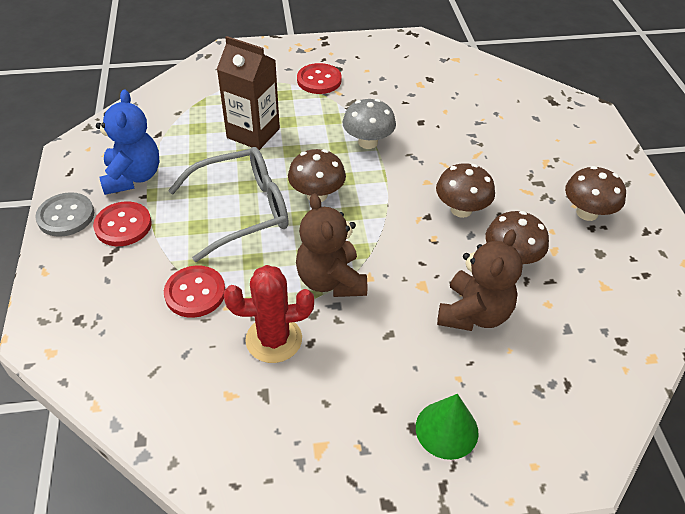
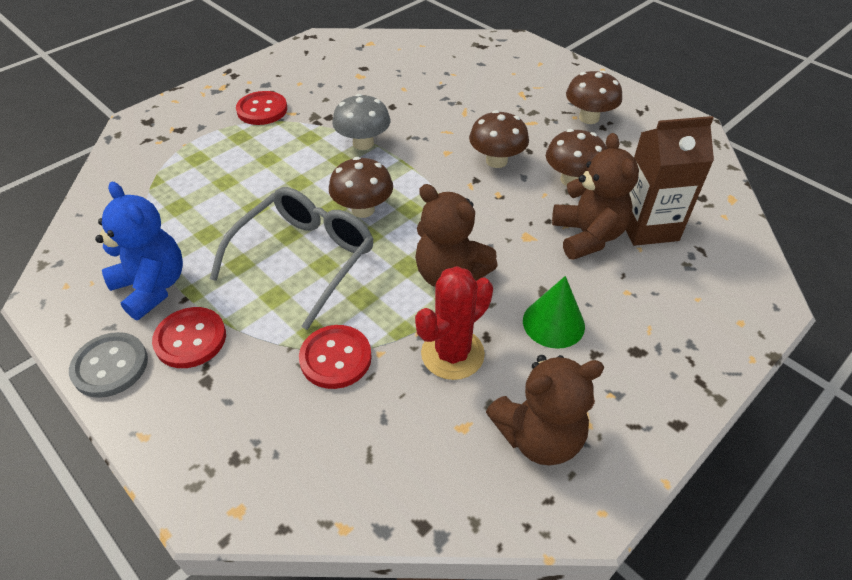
camera: 35 degrees left, 0 degrees up
brown carton [217,36,280,150] -> brown carton moved to [626,116,714,246]
green cone [416,394,479,460] -> green cone moved to [523,276,585,349]
none -> brown teddy bear [486,355,604,466]

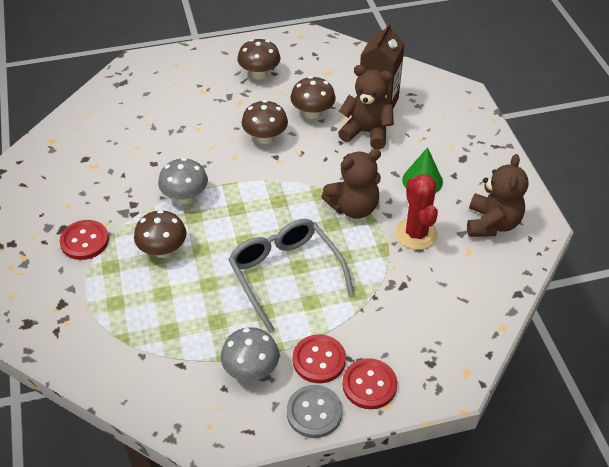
camera: 60 degrees left, 0 degrees up
blue teddy bear [95,182,183,320] -> grey mushroom [221,327,279,381]
red button [299,325,372,389] -> red button moved to [342,358,397,409]
brown mushroom [329,157,393,218] -> brown mushroom moved to [134,210,187,258]

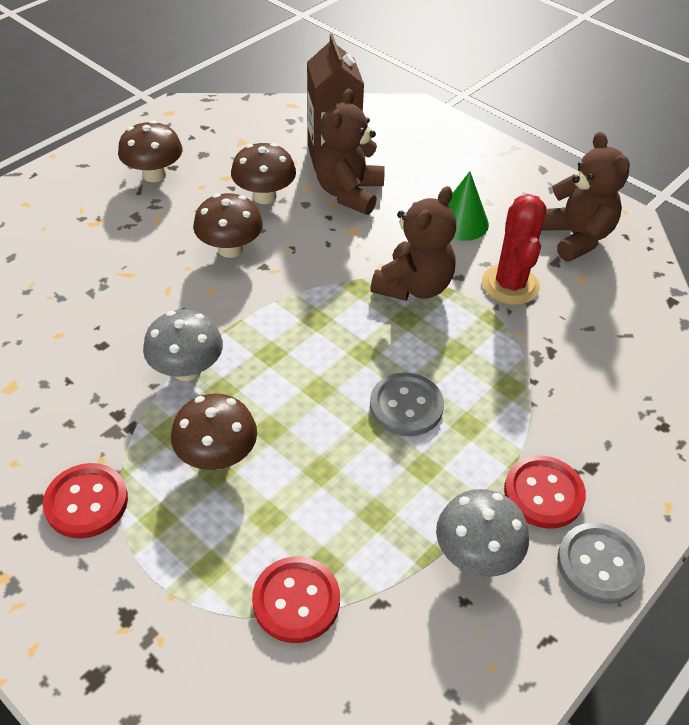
camera: 35 degrees left, 0 degrees up
grey glasses [228,219,354,332] -> grey button [370,373,444,436]
brown teddy bear [338,65,394,150] -> brown teddy bear turned 60 degrees counterclockwise [315,88,385,215]
red button [342,358,397,409] -> red button moved to [252,556,340,643]
red cactus [395,174,438,250] -> red cactus turned 45 degrees clockwise [482,194,547,305]

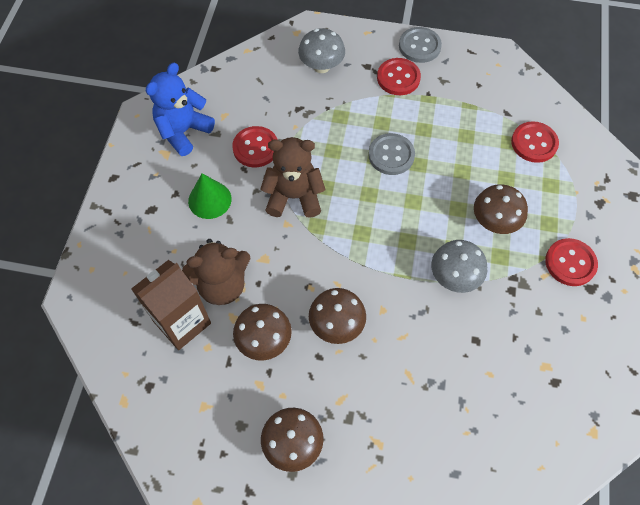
camera: 120 degrees left, 15 degrees up
grey mushroom [436,489,529,577] -> grey mushroom moved to [298,28,345,73]
red cactus [482,194,547,305] -> red button [232,126,278,167]
brown teddy bear [542,132,630,261] -> blue teddy bear [146,63,215,156]

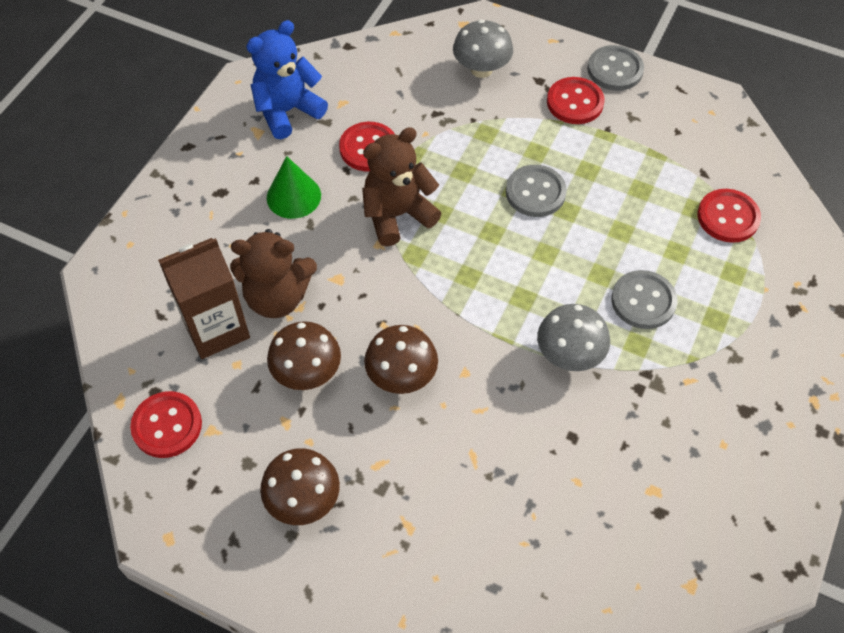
camera: 15 degrees right, 5 degrees down
brown teddy bear [260,137,326,218] -> brown teddy bear turned 45 degrees counterclockwise [362,127,442,246]
brown mushroom [474,184,528,234] -> grey button [611,270,678,329]
red button [545,238,598,286] -> red button moved to [130,391,202,458]

